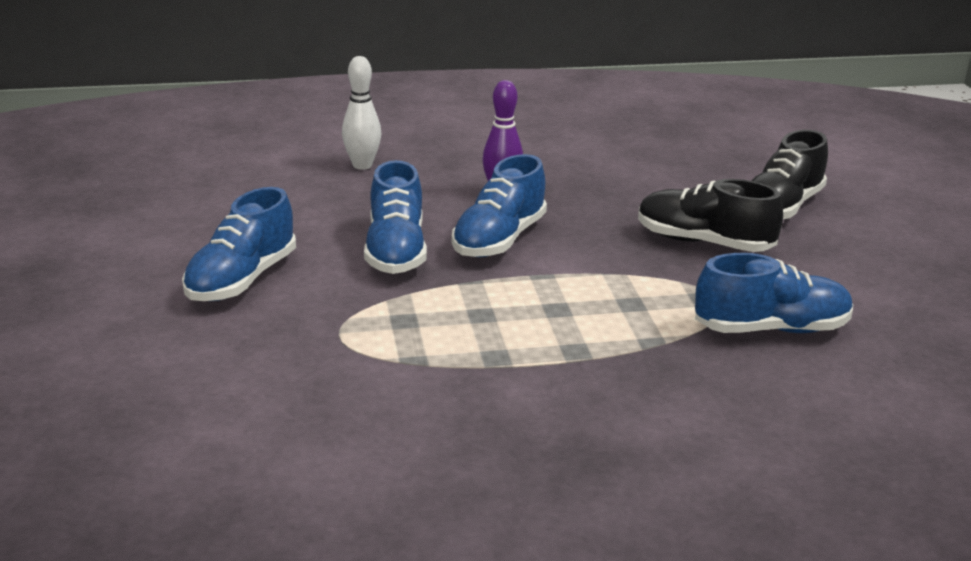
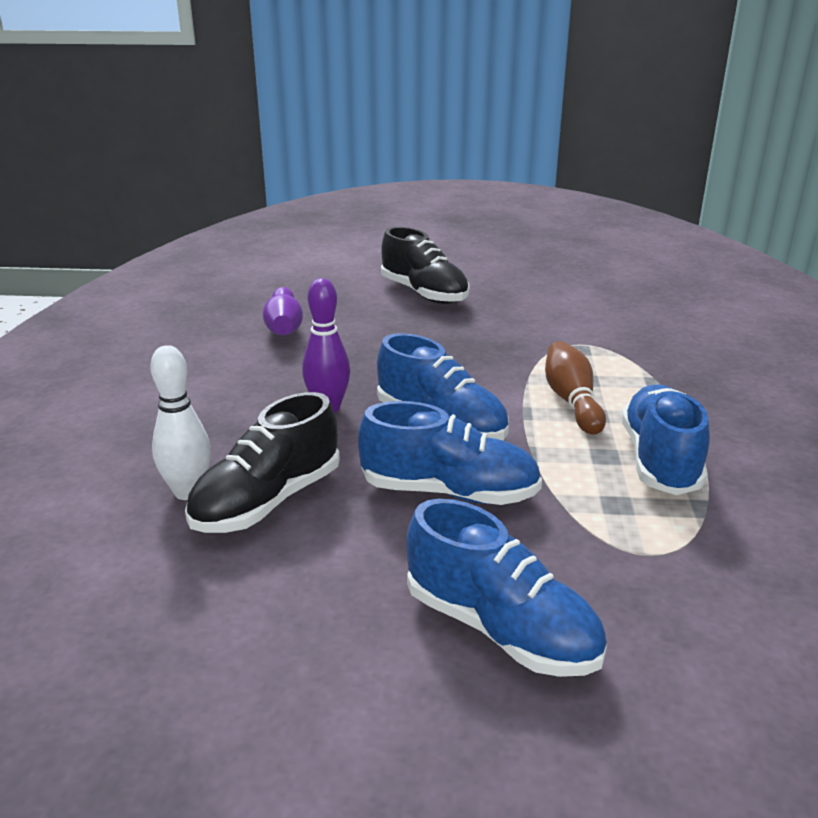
camera: 75 degrees left, 0 degrees up
black shoe [638,179,783,252] -> black shoe moved to [185,392,340,533]
blue shoe [695,253,853,333] -> blue shoe moved to [621,384,710,495]
none -> purple bowling pin [263,287,303,335]
none -> brown bowling pin [545,341,606,435]

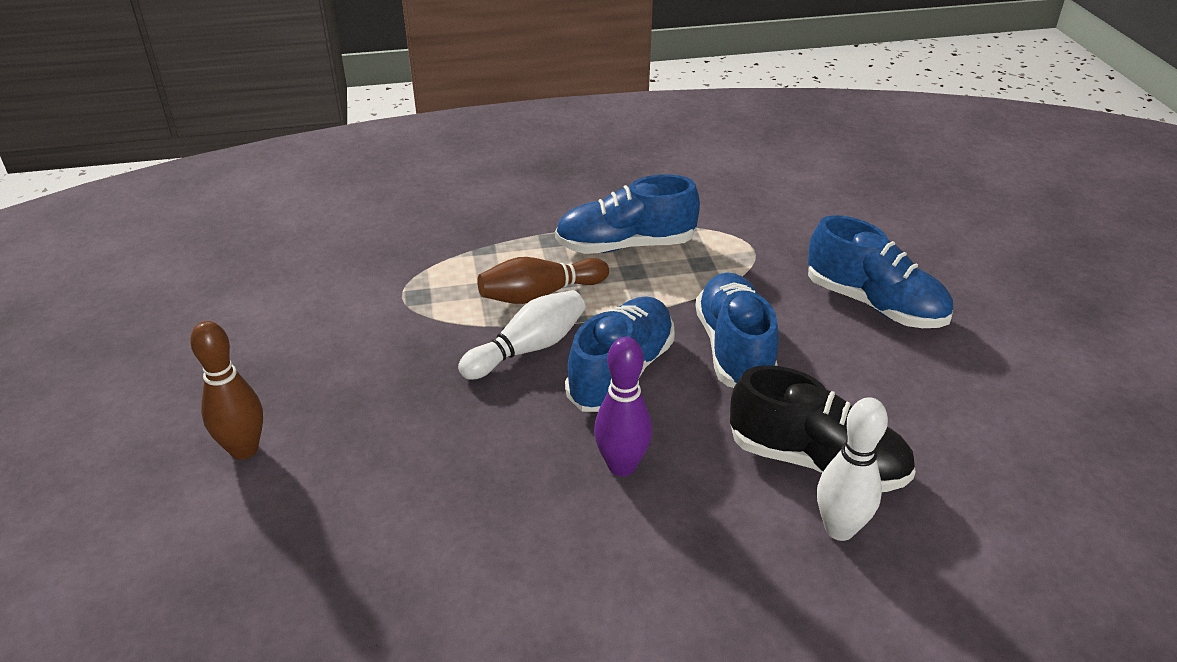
camera: 105 degrees left, 10 degrees up
purple bowling pin [263,287,303,335] -> none
black shoe [381,227,470,304] -> brown bowling pin [190,321,263,459]
blue shoe [407,499,607,677] -> blue shoe turned 105 degrees clockwise [808,215,953,328]
none -> white bowling pin [458,290,586,380]

